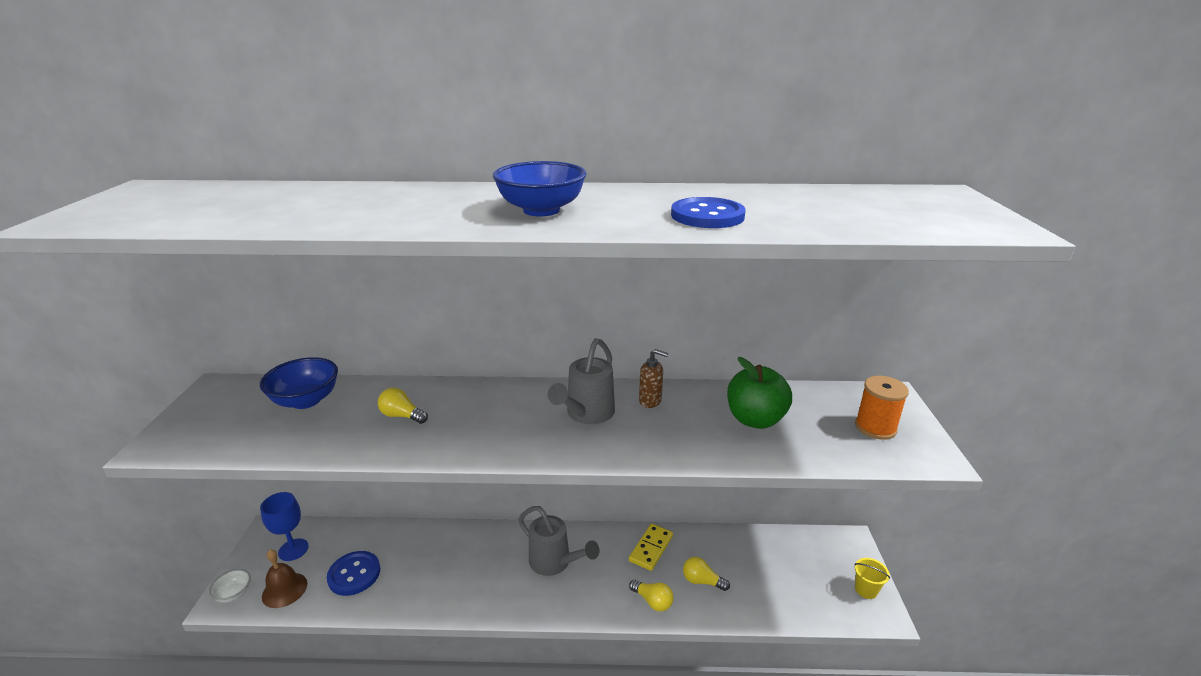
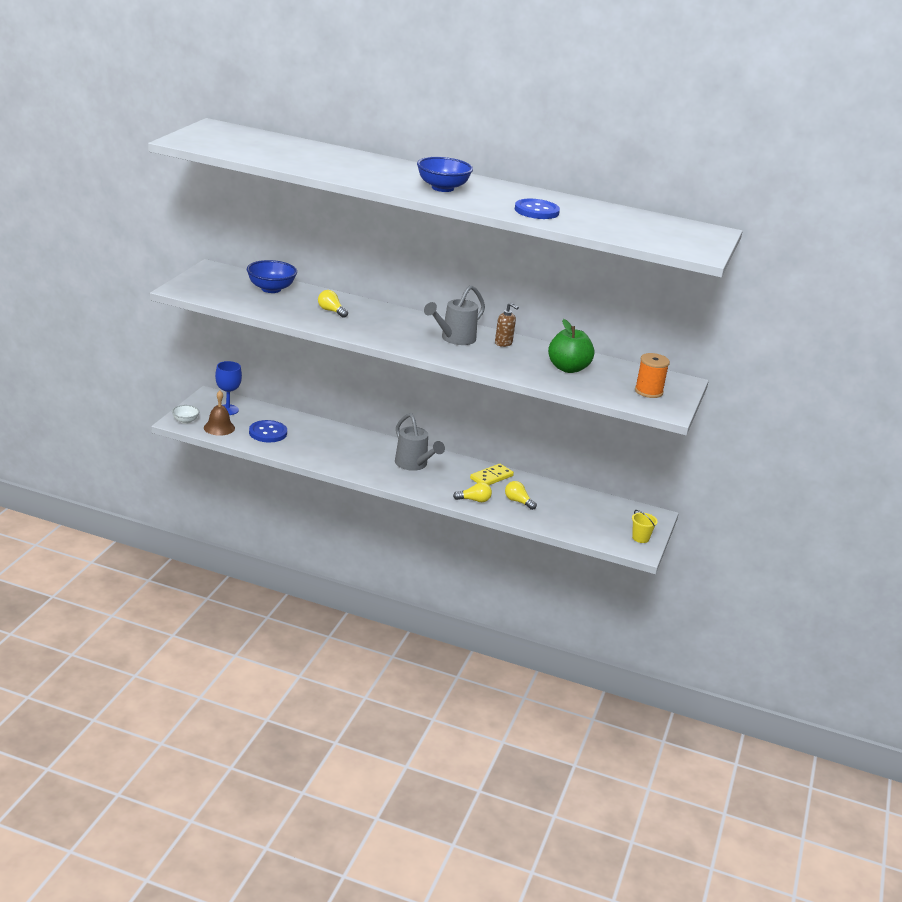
camera: 15 degrees right, 0 degrees up
yellow light bulb [629,580,673,611] -> yellow light bulb turned 60 degrees counterclockwise [453,482,492,502]

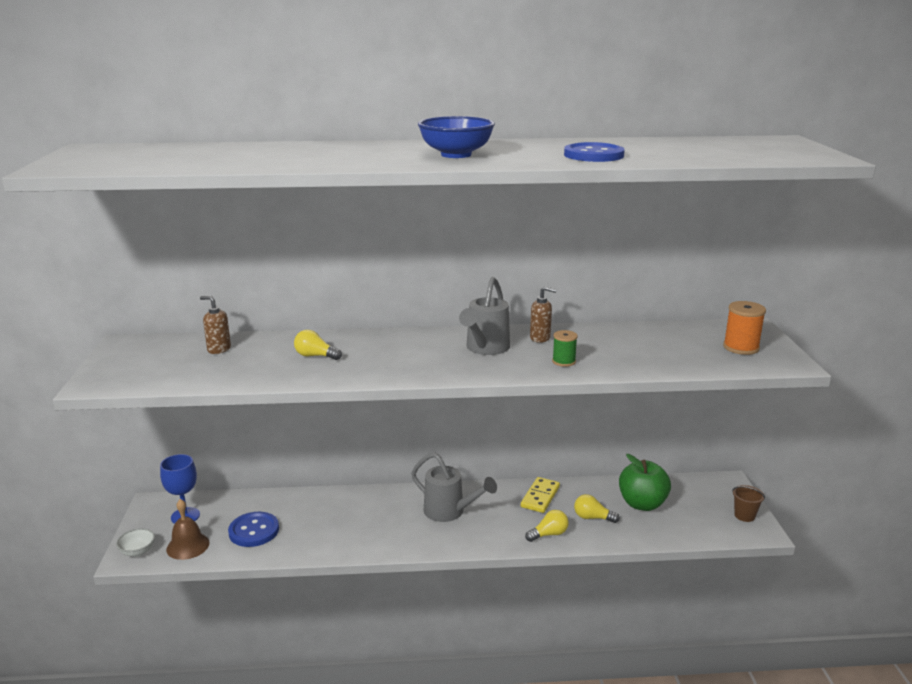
camera: 20 degrees left, 5 degrees down
blue bowl [247,260,297,293] -> brown soap dispenser [200,296,231,354]
green apple [548,319,594,373] -> green apple moved to [619,454,671,511]
yellow bucket [632,510,658,543] -> brown bucket [732,485,765,522]
none -> green spool [552,330,578,367]

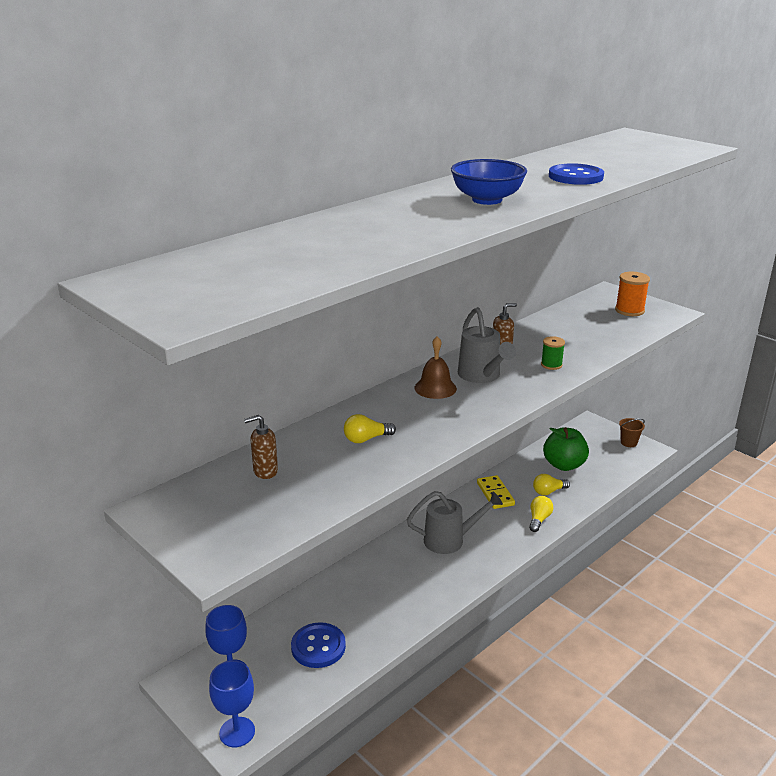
camera: 40 degrees left, 5 degrees up
white bowl [116,528,155,557] -> blue goblet [209,660,255,747]
brown bell [166,499,210,560] -> brown bell moved to [415,336,457,399]

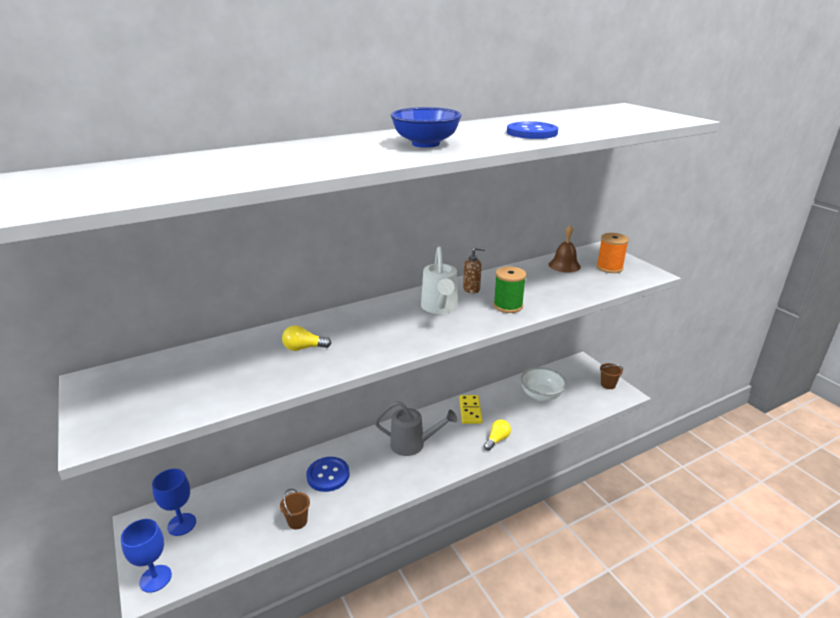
camera: 15 degrees right, 0 degrees up
brown soap dispenser [244,415,278,479] -> none
blue button [291,622,346,668] -> blue button moved to [306,457,349,492]
brown bell [415,336,457,399] -> brown bell moved to [548,225,581,273]
grey watering can [458,307,516,383] -> white watering can [421,247,458,314]
yellow light bulb [533,474,570,495] -> none
green spool [541,336,565,370] -> green spool [493,266,526,313], size x1.54
green apple [543,427,589,471] -> white bowl [520,367,567,401]
none -> brown bucket [280,489,310,529]

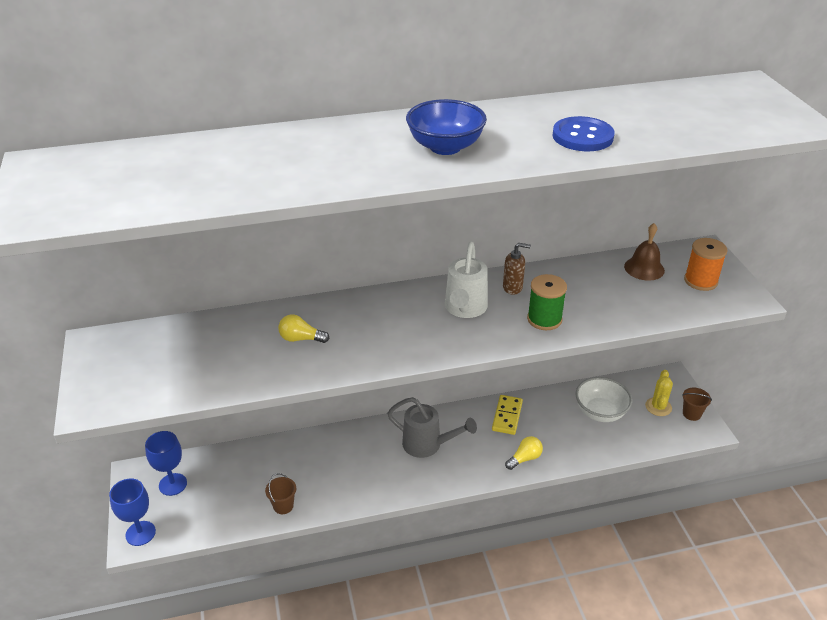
camera: 15 degrees right, 10 degrees up
blue button [306,457,349,492] -> none
none -> yellow cactus [645,370,673,416]

